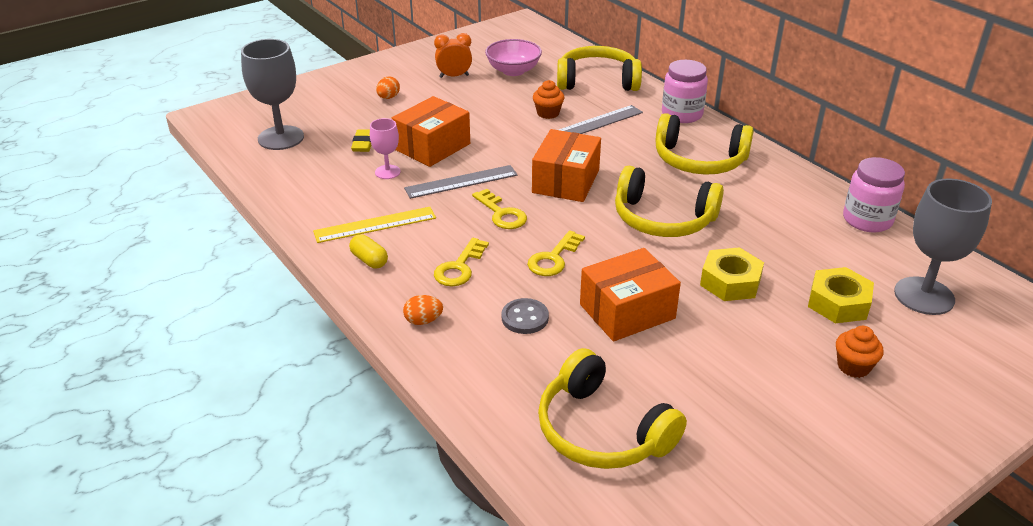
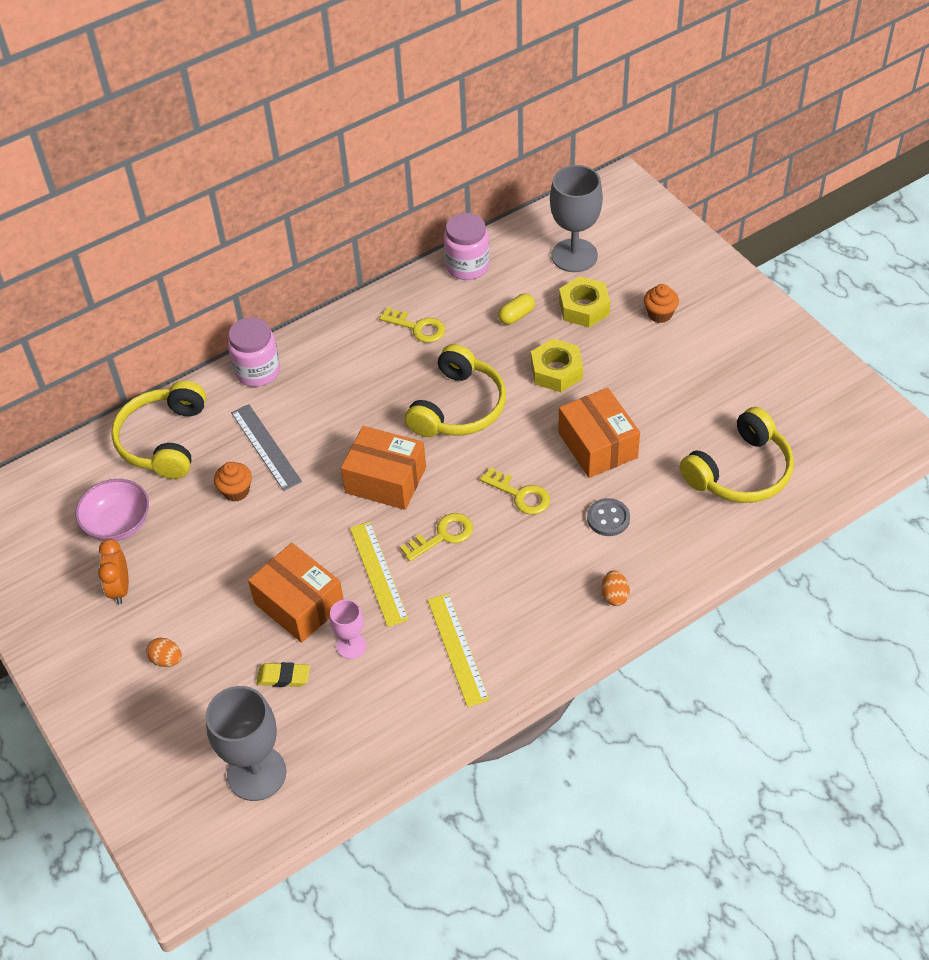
camera: 85 degrees left, 15 degrees up
yellow capsule [349,234,388,268] -> yellow capsule moved to [498,293,535,325]
grey ruler [404,165,518,199] -> yellow ruler [350,522,409,627]
yellow key [434,238,489,286] -> yellow key moved to [379,307,445,343]
yellow headphones [655,113,754,175] -> none

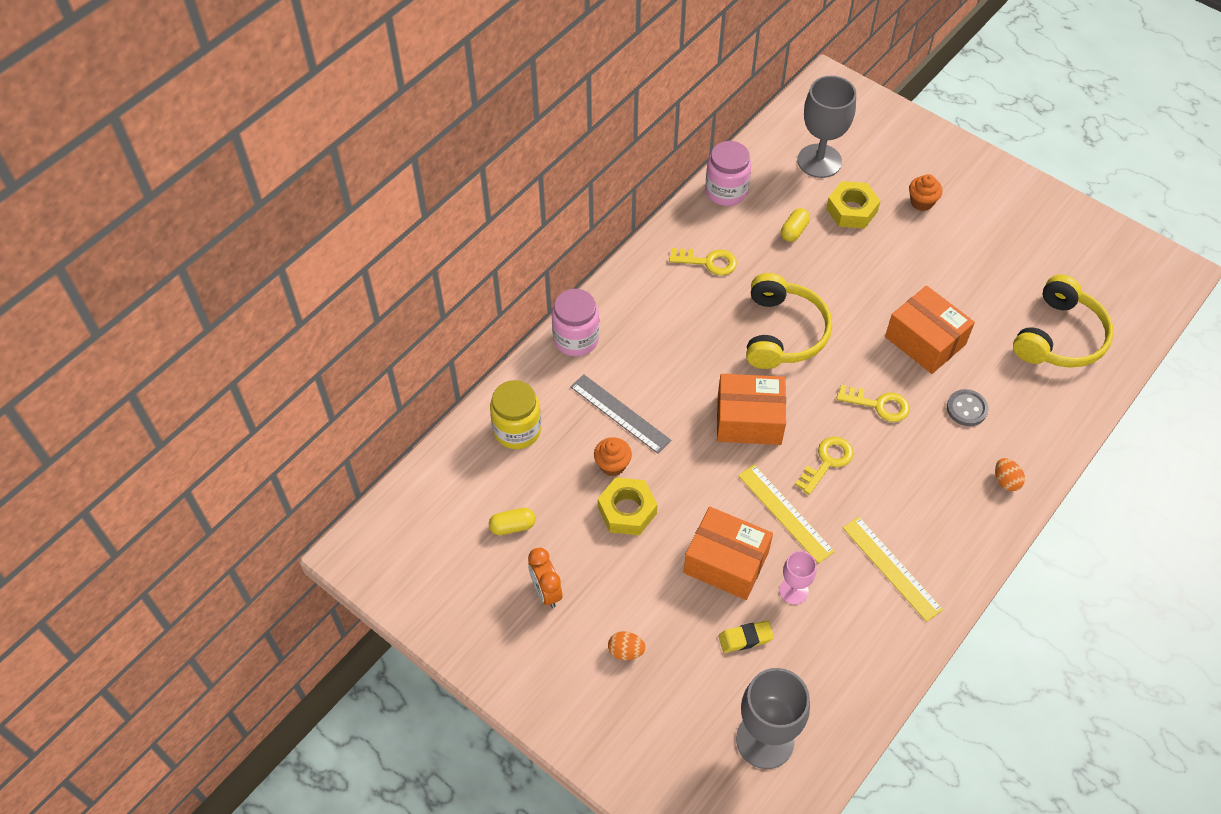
camera: 20 degrees left, 5 degrees up
pink bowl [75,479,149,541] -> yellow capsule [489,508,536,535]
yellow headphones [111,381,206,479] -> yellow jar [490,380,541,449]
yellow nut [531,339,583,392] -> yellow nut moved to [598,477,658,535]

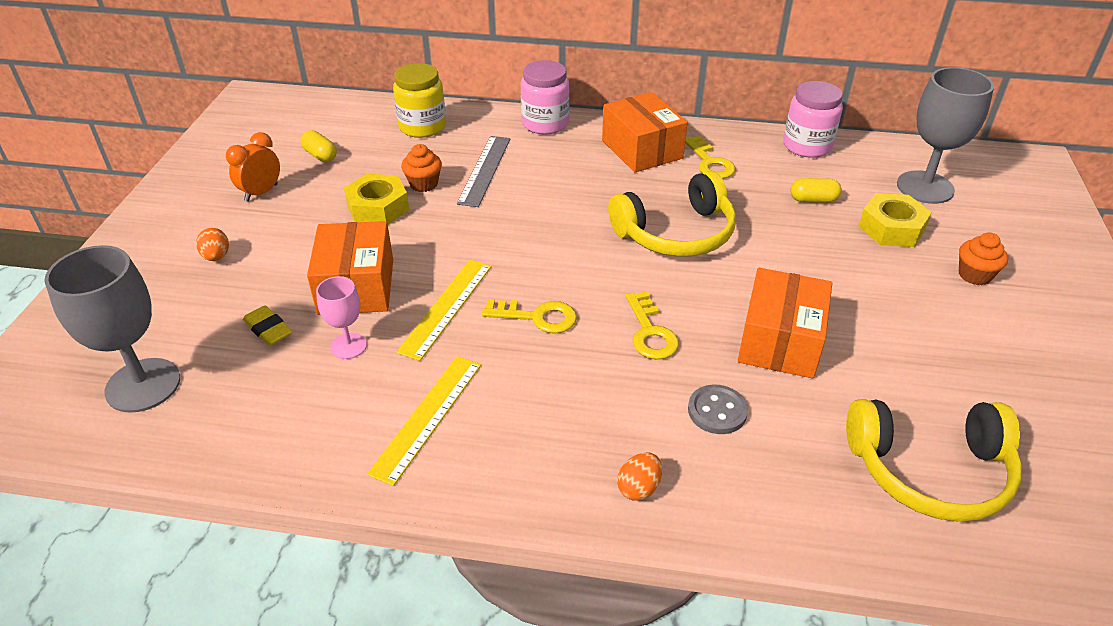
camera: 60 degrees right, 15 degrees down
orange box [717,374,786,445] -> orange box moved to [602,92,688,172]

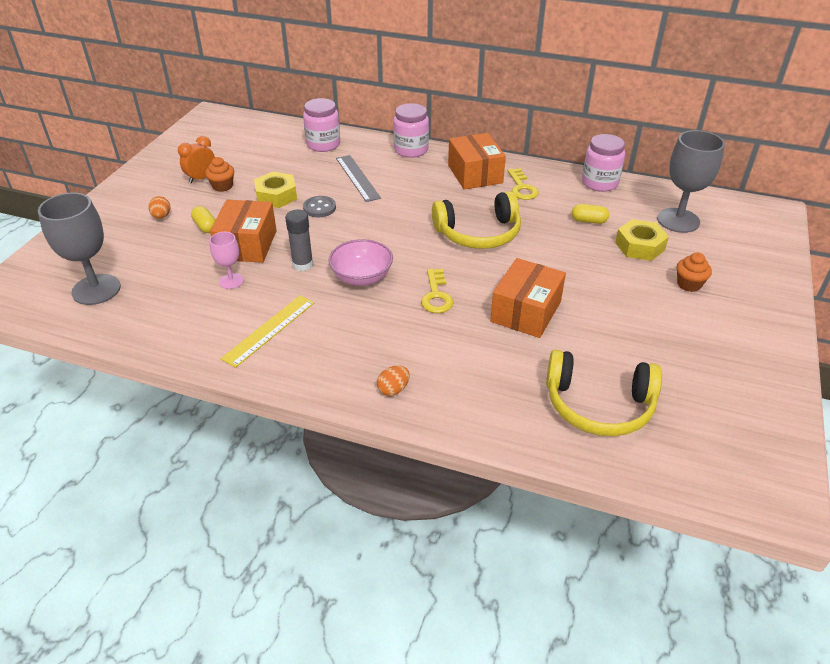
camera: 10 degrees right, 0 degrees up
yellow eraser [243,305,292,346] -> none
yellow capsule [300,130,337,162] -> yellow capsule moved to [191,206,216,233]
yellow jar [393,63,446,138] -> pink jar [303,98,340,152]
yellow ruler [396,260,492,361] -> grey glue stick [285,210,313,271]
orange cupcake [401,144,442,192] -> orange cupcake moved to [205,157,234,192]
grey ruler [457,136,510,207] -> grey ruler turned 45 degrees counterclockwise [336,155,381,202]
yellow key [482,299,577,333] -> pink bowl [329,239,393,286]
grey button [688,384,748,434] -> grey button moved to [303,196,336,217]

